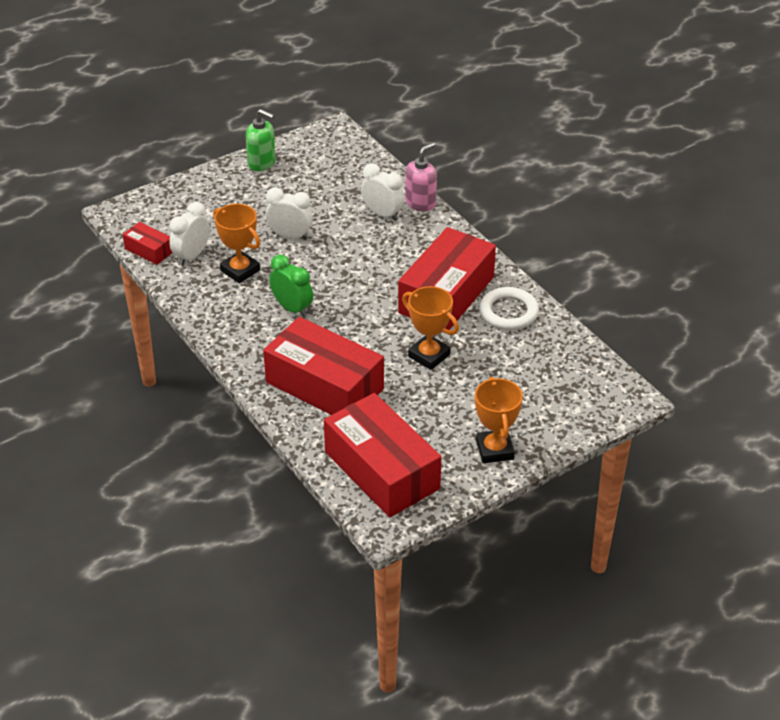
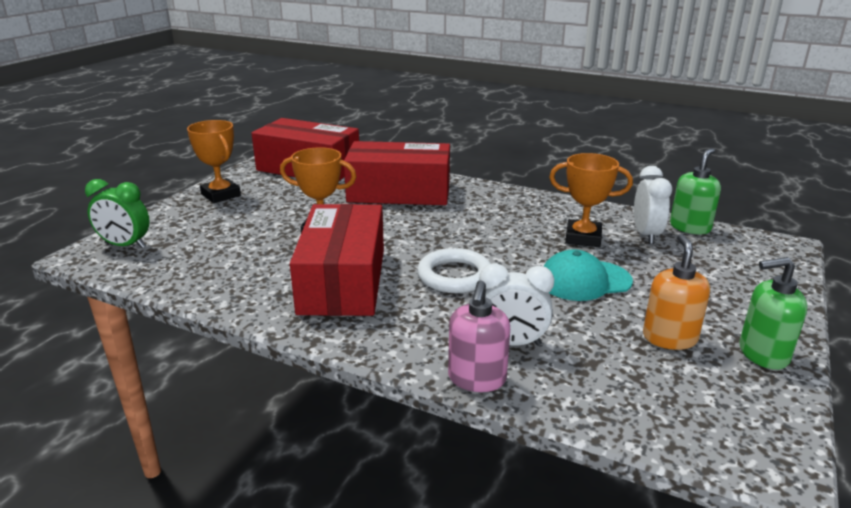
camera: 150 degrees right, 15 degrees down
red box [123,222,173,265] -> green soap dispenser [670,148,721,234]
white clock [265,187,313,240] -> turquoise cap [543,249,633,301]
green clock [269,255,313,317] -> green clock moved to [85,179,150,248]
white ring [479,287,539,330] -> white ring moved to [417,248,491,293]
none -> orange soap dispenser [643,234,710,350]

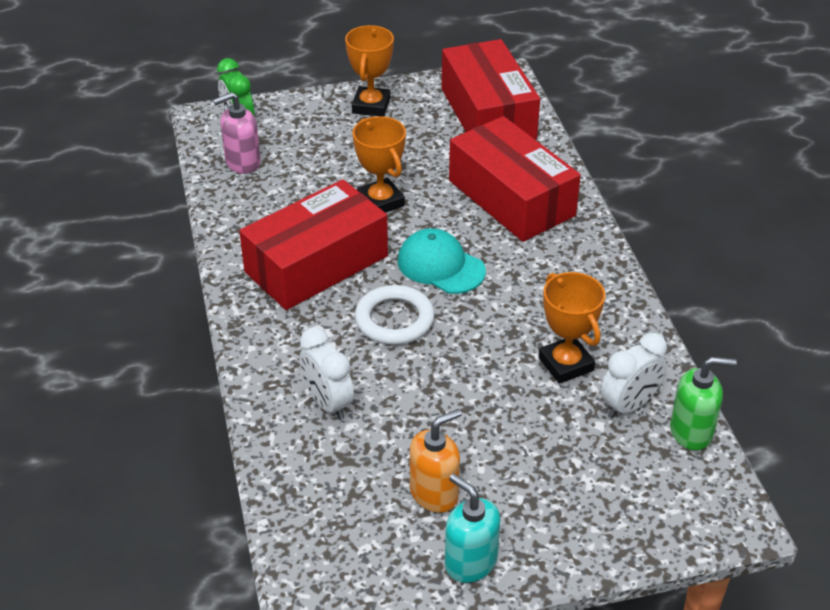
camera: 50 degrees right, 15 degrees up
pink soap dispenser [448,281,510,392] -> pink soap dispenser moved to [213,92,261,174]
turquoise cap [543,249,633,301] -> turquoise cap moved to [398,228,486,294]
green soap dispenser [740,257,808,370] -> turquoise soap dispenser [445,474,501,583]

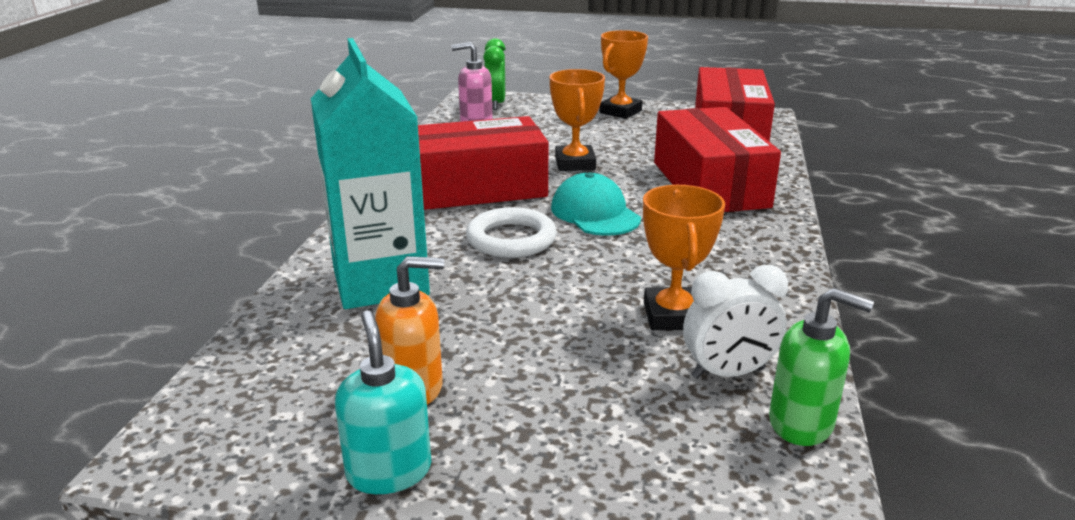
camera: 25 degrees right, 15 degrees down
white clock [300,327,354,420] -> turquoise carton [311,38,430,309]

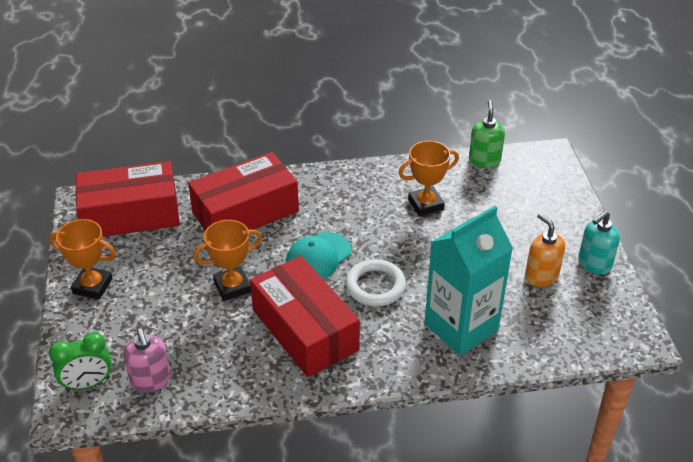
camera: 110 degrees left, 15 degrees up
white clock [683,265,788,379] -> none

